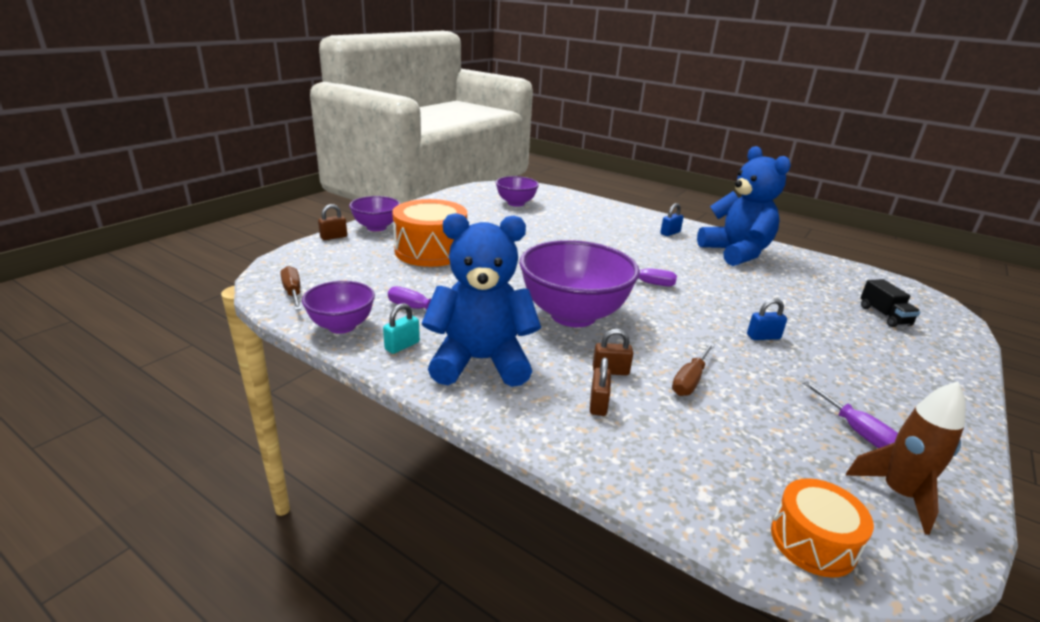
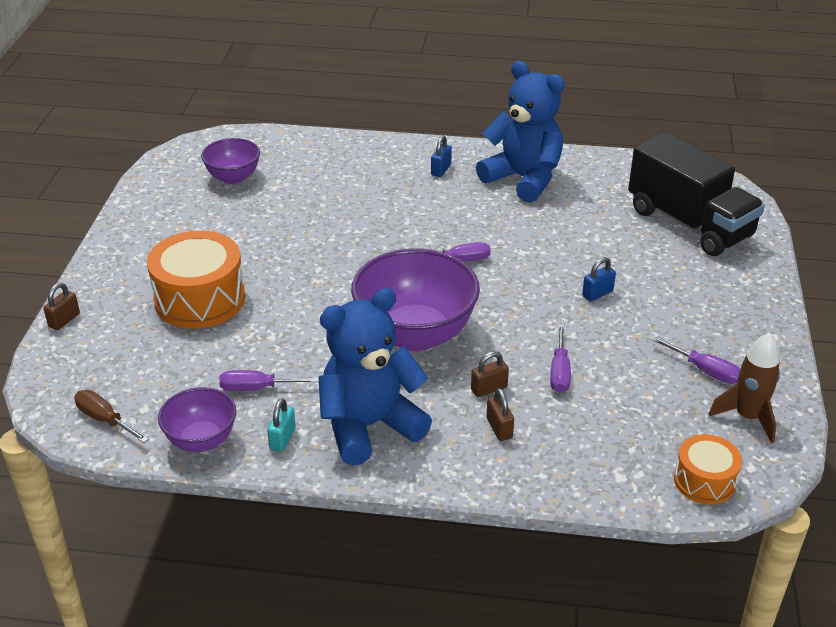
camera: 25 degrees left, 10 degrees up
purple bowl [349,196,400,231] -> none
brown screwdriver [672,343,715,396] -> purple screwdriver [550,324,571,393]
black truck [860,279,920,327] -> black truck [628,132,765,256], size x2.39

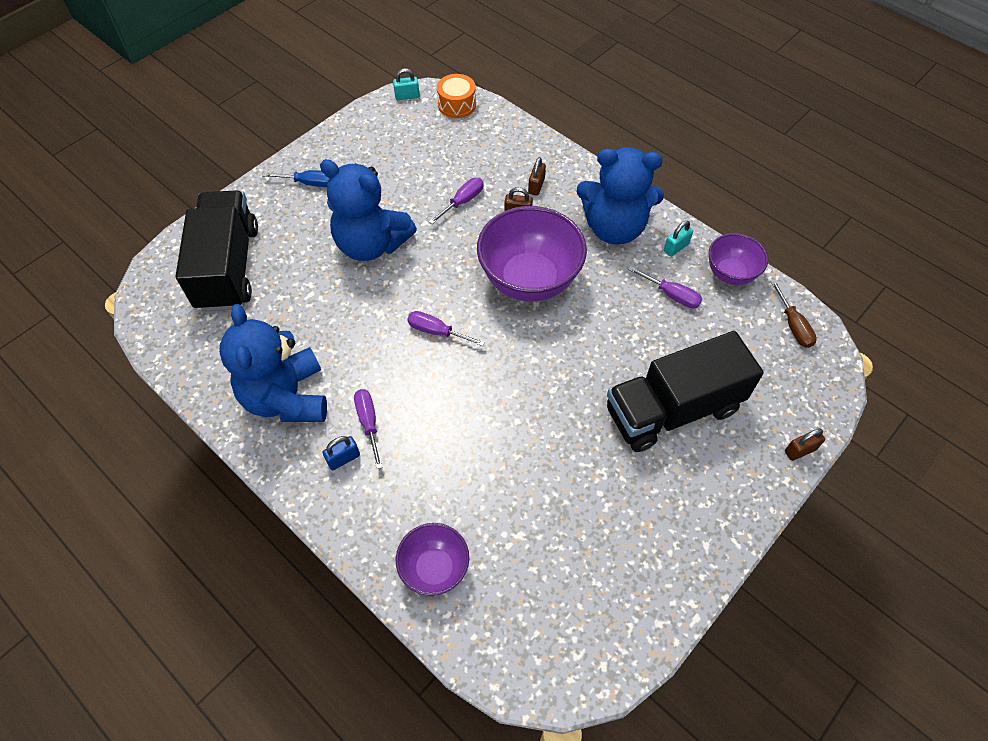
camera: 145 degrees left, 20 degrees up
orange drum [147,231,245,329] -> black truck [607,331,764,452]
purple bowl [201,138,260,184] -> purple bowl moved to [396,523,469,596]
blue padlock [582,257,616,302] -> blue teddy bear [320,159,417,261]
purple screwdriver [651,336,740,384] -> purple screwdriver moved to [354,389,383,469]
brown rocket [708,333,780,443] -> none
none -> blue screwdriver [262,170,330,187]
none -> turquoise padlock [393,68,420,100]

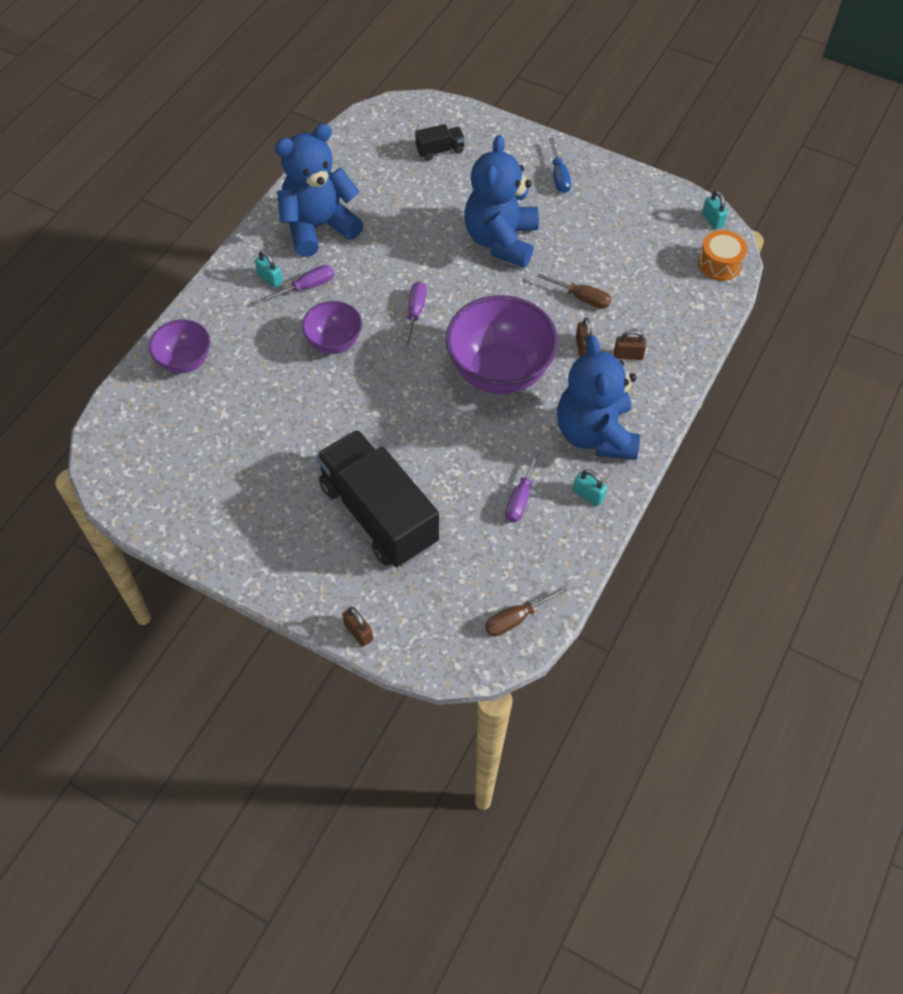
camera: 75 degrees right, 0 degrees up
black truck [176,190,258,312] -> black truck [415,124,465,161], size x0.42
blue padlock [322,436,360,470] -> turquoise padlock [255,251,283,288]
purple screwdriver [429,177,484,224] -> brown screwdriver [537,273,611,309]
purple bowl [709,233,768,285] -> purple bowl moved to [302,301,362,354]

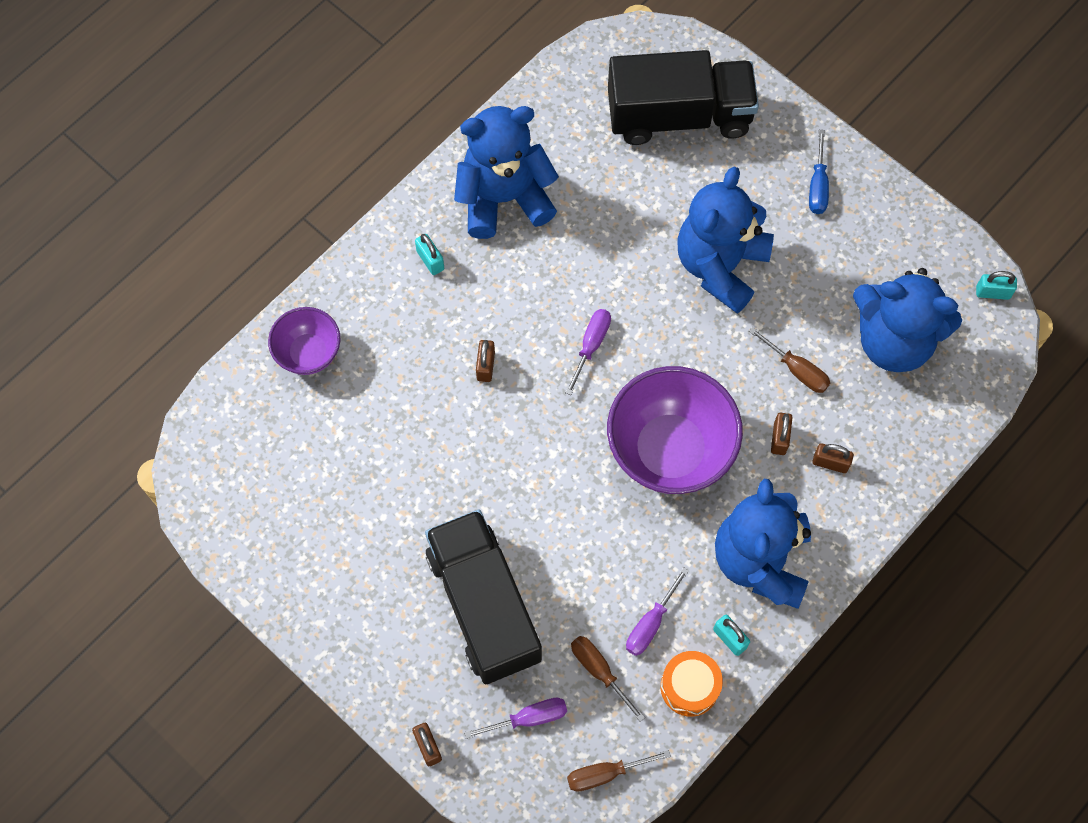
camera: 15 degrees right, 10 degrees up
purple screwdriver [261,265,334,303] -> purple screwdriver moved to [464,698,567,739]
purple bowl [302,301,362,354] -> brown padlock [476,340,495,382]
black truck [415,124,465,161] -> black truck [608,50,759,145], size x2.39
orange drum [698,230,747,281] -> orange drum moved to [661,651,723,717]
turquoise padlock [702,190,728,230] -> turquoise padlock turned 75 degrees counterclockwise [976,271,1017,300]
none -> brown screwdriver [571,636,645,722]
none -> blue teddy bear [853,268,962,372]

